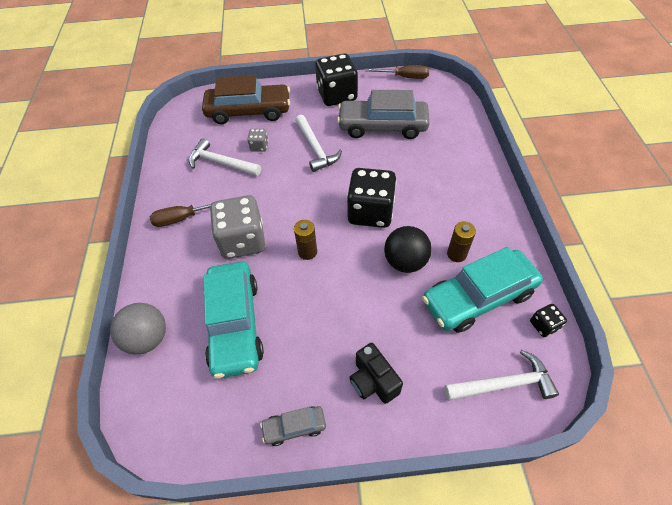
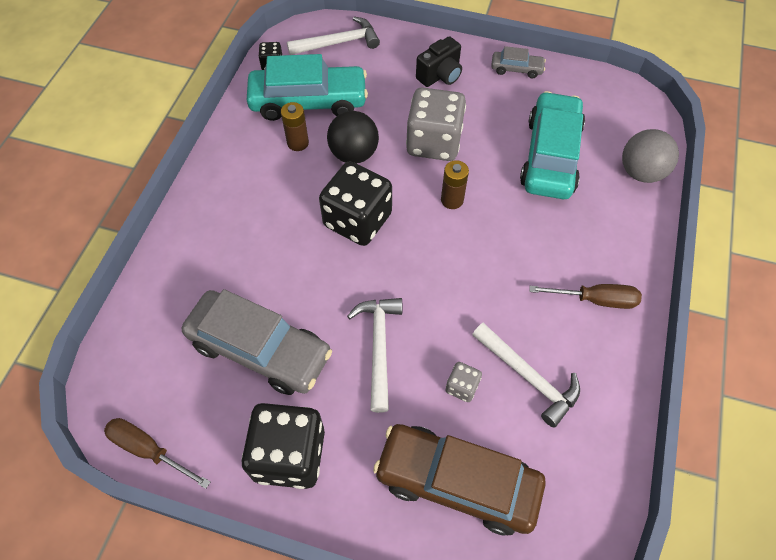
camera: 160 degrees left, 5 degrees up
grey dice [210,195,266,259] -> grey dice moved to [406,87,466,161]
black camera [349,343,403,404] -> black camera turned 60 degrees clockwise [416,36,462,87]
white hammer [444,350,559,401] -> white hammer turned 150 degrees clockwise [287,17,380,55]

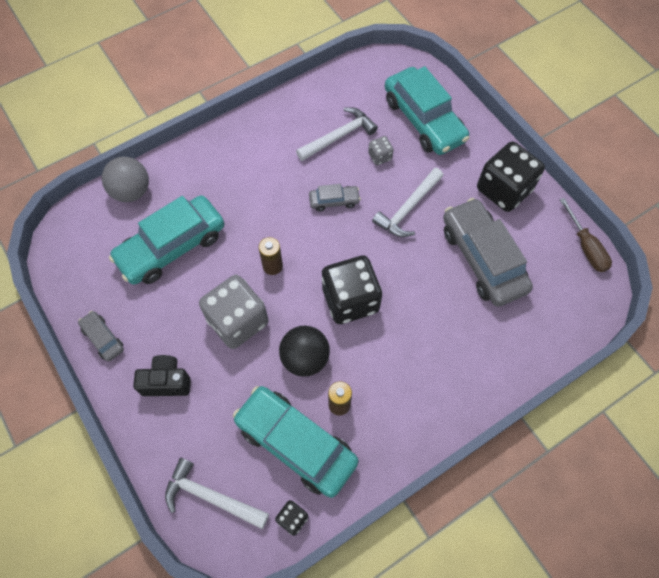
camera: 140 degrees left, 5 degrees up
brown car [373,424,546,536] -> turquoise car [385,66,470,155]
white hammer [472,323,580,428] -> white hammer turned 60 degrees clockwise [296,107,378,161]
brown screwdriver [529,284,642,309] -> none
none -> grey car [309,184,361,212]

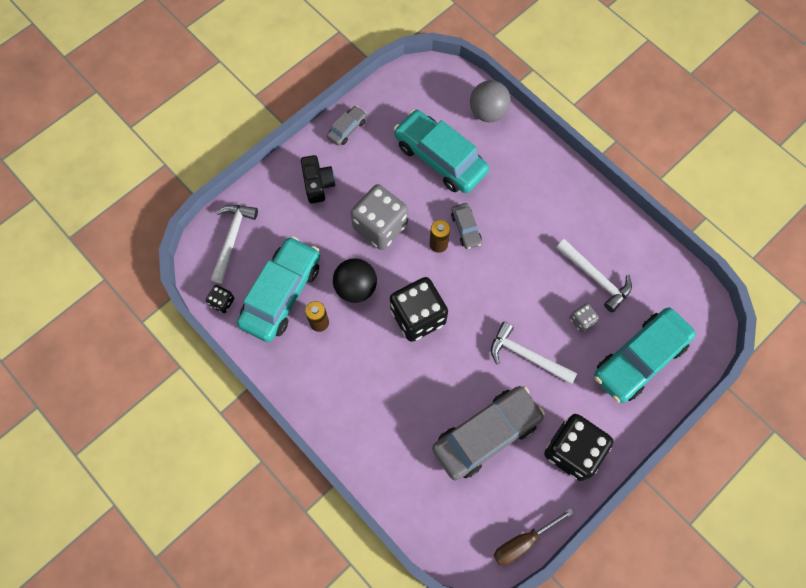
camera: 80 degrees right, 5 degrees up
grey car [309,184,361,212] -> grey car moved to [451,203,482,249]

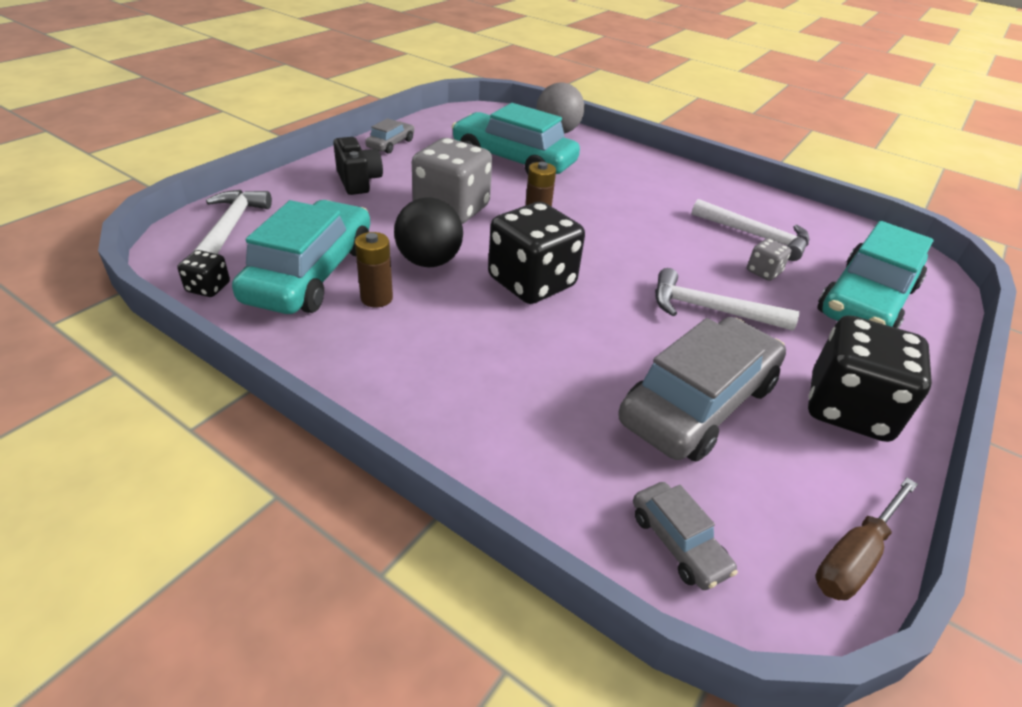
camera: 15 degrees left, 30 degrees down
grey car [451,203,482,249] -> grey car moved to [633,482,738,590]

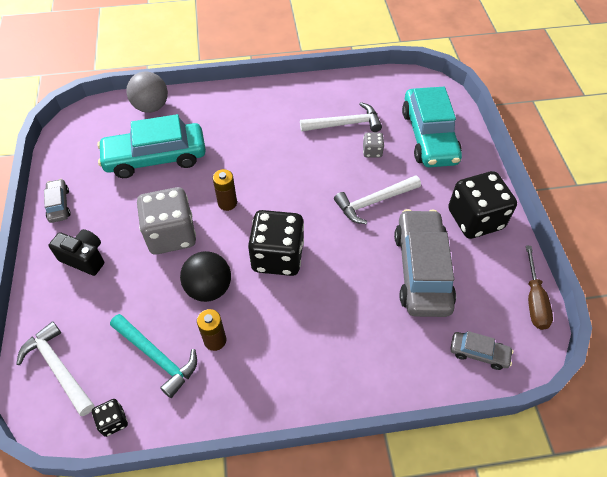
camera: 40 degrees left, 15 degrees up
turquoise car [232,200,370,314] -> turquoise hammer [110,314,197,398]

